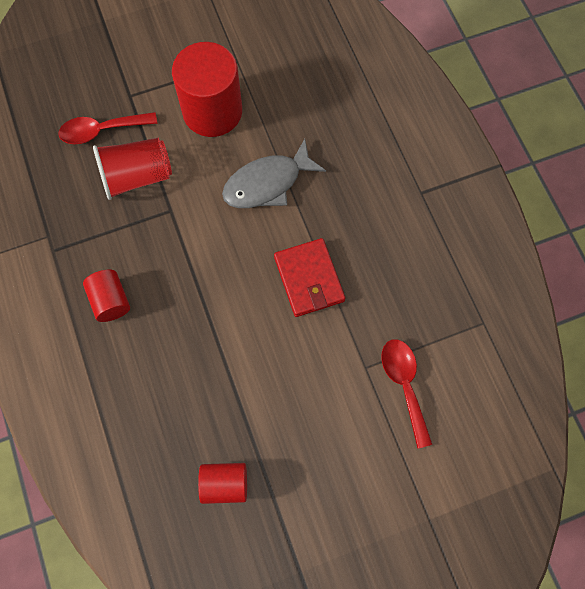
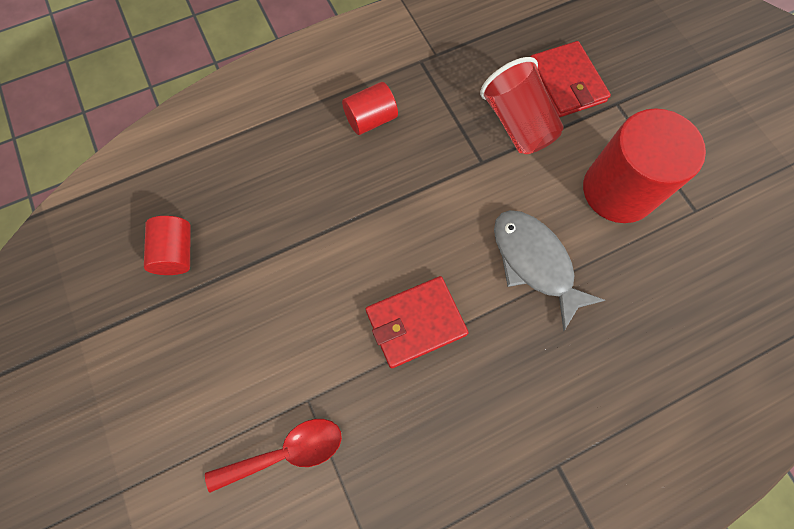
camera: 85 degrees right, 0 degrees up
red spoon [58,112,157,144] -> red wallet [530,41,611,117]

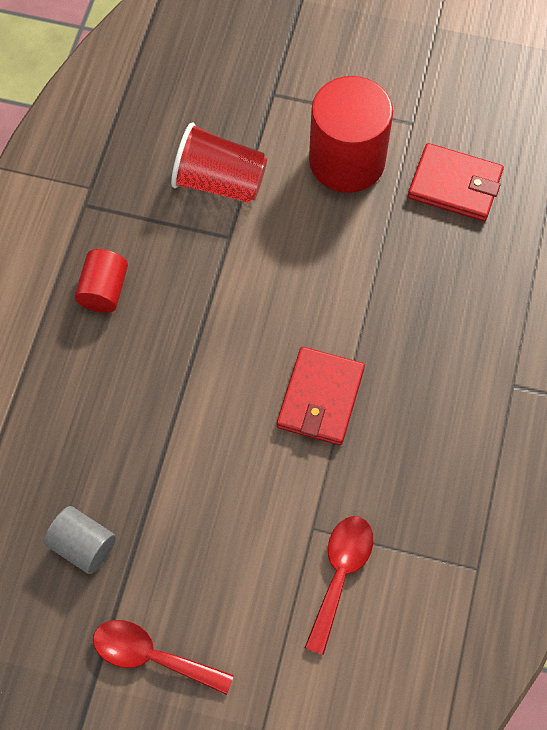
camera: 50 degrees left, 5 degrees down
red cylinder [144,216,191,275] -> grey cylinder [44,506,116,574]
grey fish [494,210,605,331] -> none
red wallet [530,41,611,117] -> red wallet moved to [408,143,504,221]
none -> red spoon [93,620,234,695]

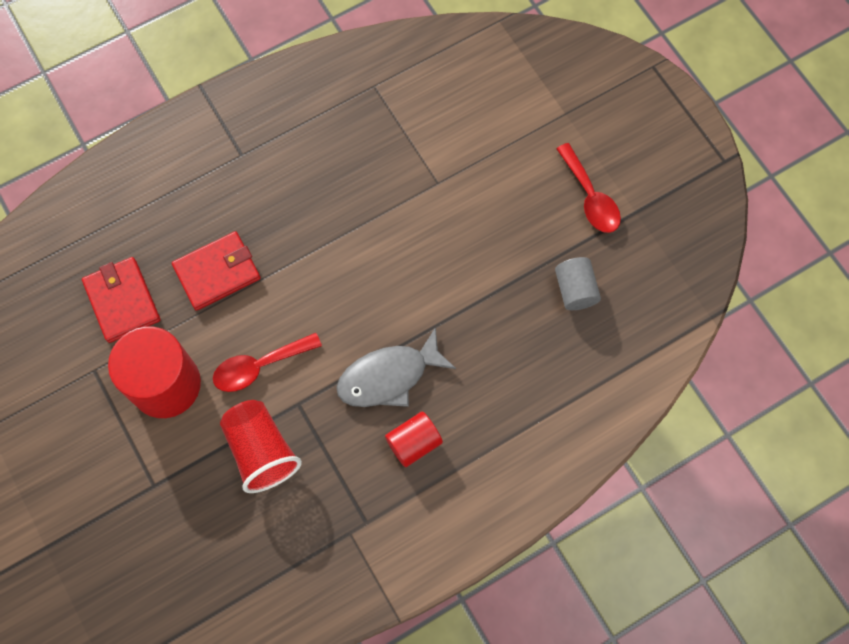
camera: 135 degrees left, 5 degrees up
red wallet [277,347,365,445] -> red wallet moved to [172,231,260,311]
red spoon [305,516,373,655] -> red spoon moved to [213,333,322,392]
none -> grey fish [337,327,456,407]

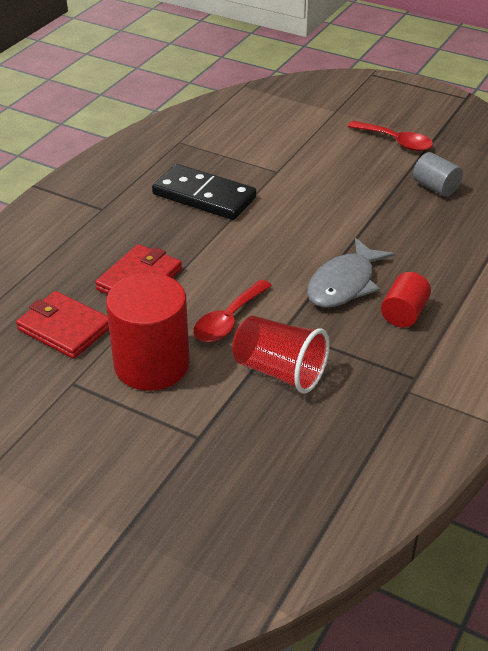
camera: 30 degrees left, 30 degrees down
none -> black domino [152,164,256,220]

